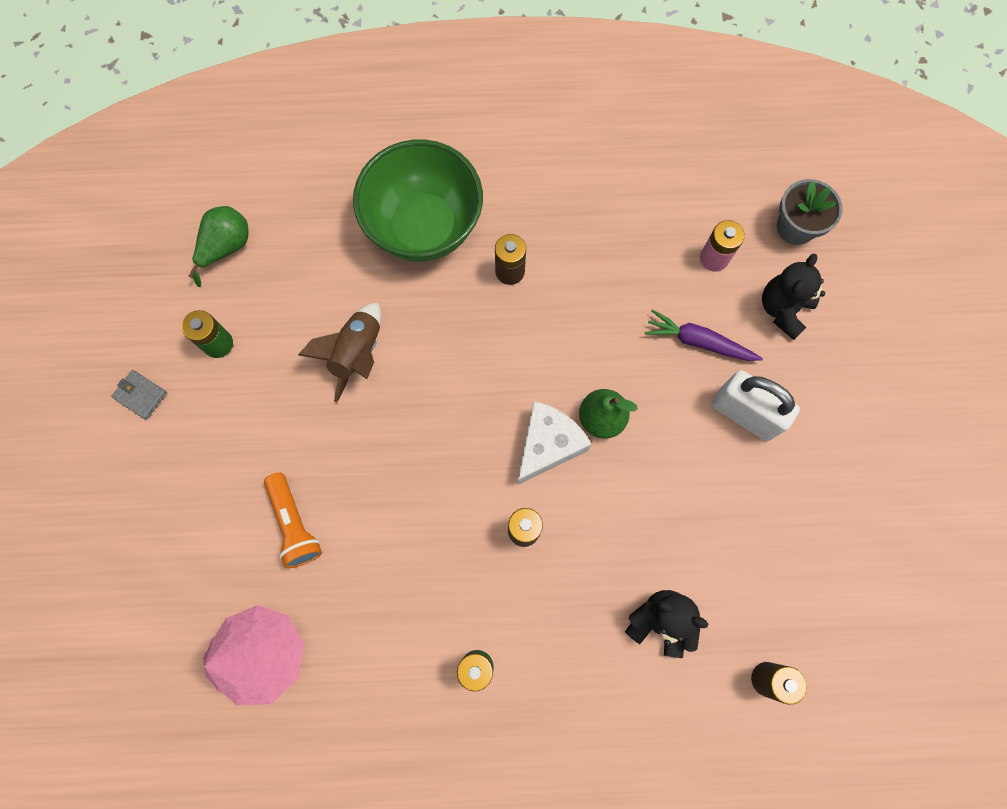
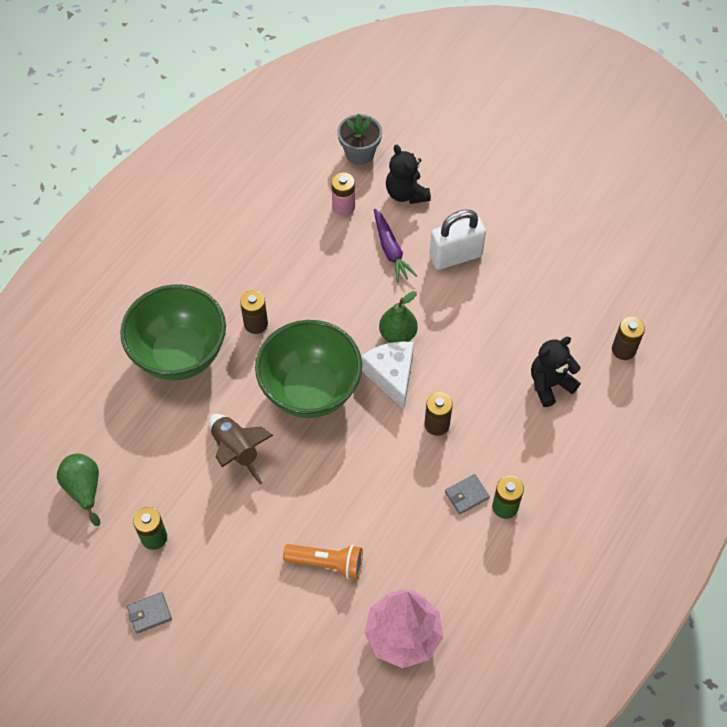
camera: 55 degrees left, 15 degrees down
purple carrot [644,309,763,361] -> purple carrot turned 75 degrees counterclockwise [374,209,417,283]
none -> green bowl [255,320,362,418]
none -> grey wallet [445,474,490,514]

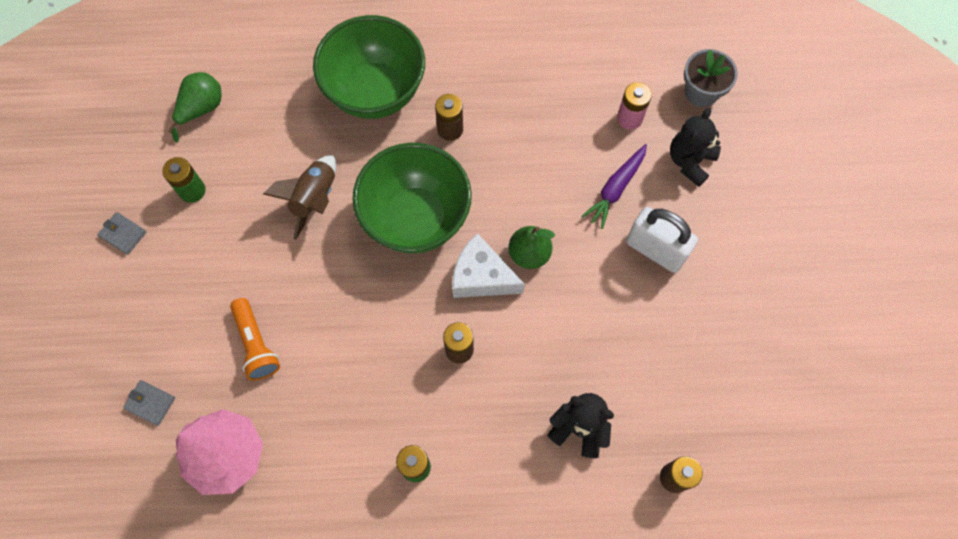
camera: 55 degrees right, 10 degrees up
white cheese [361,341,414,409] -> white cheese turned 105 degrees counterclockwise [452,233,525,298]
grey wallet [445,474,490,514] -> grey wallet moved to [123,380,175,426]

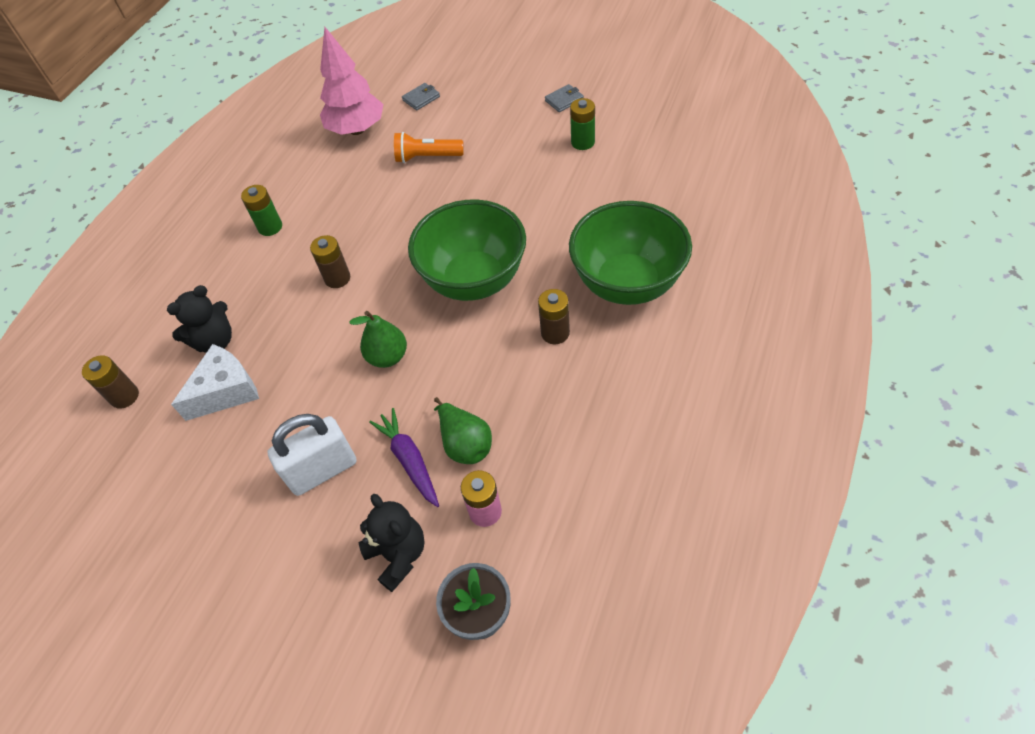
camera: 120 degrees right, 15 degrees down
green pear [168,72,221,143] -> green pear moved to [434,397,492,464]
brown rocket [263,155,336,240] -> none
white cheese [452,233,525,298] -> white cheese moved to [171,344,259,421]

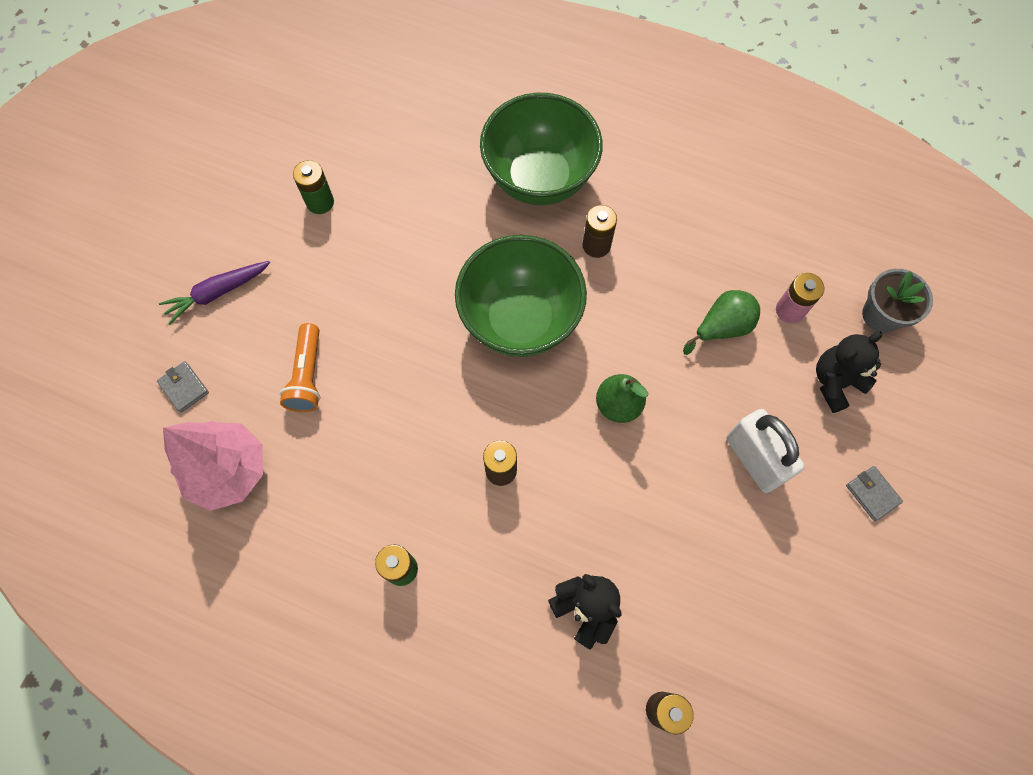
camera: 95 degrees left, 15 degrees up
white cheese [171,344,259,421] -> none
purple carrot [369,408,439,507] -> purple carrot moved to [159,261,270,324]
grey wallet [545,84,584,112] -> grey wallet moved to [846,466,903,521]

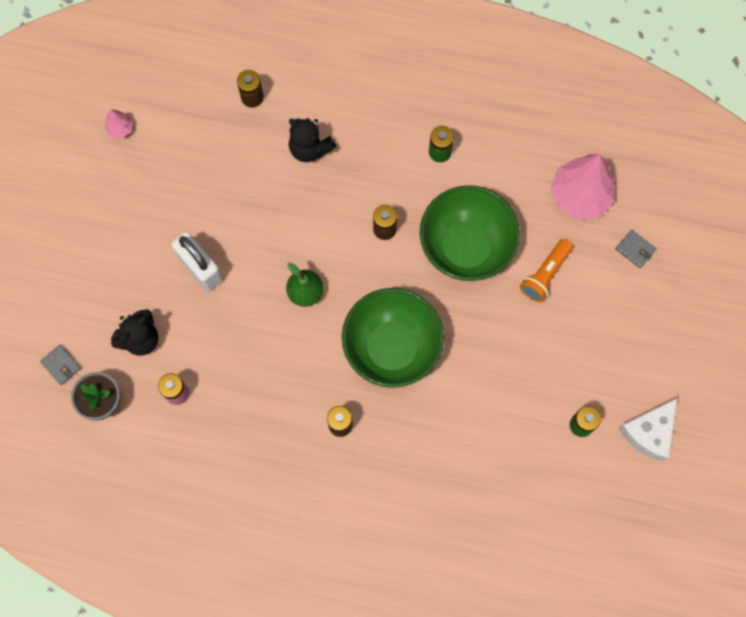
camera: 170 degrees right, 5 degrees up
purple carrot [159,261,270,324] -> none
orange flashlight [280,323,320,412] -> orange flashlight turned 135 degrees counterclockwise [520,239,573,302]
green bowl [480,93,603,205] -> green bowl moved to [420,185,520,281]
green pear [683,290,760,355] -> none
grey wallet [846,466,903,521] -> grey wallet moved to [40,345,81,385]
none -> pink tree [105,109,133,138]
none -> white cheese [618,398,677,461]

